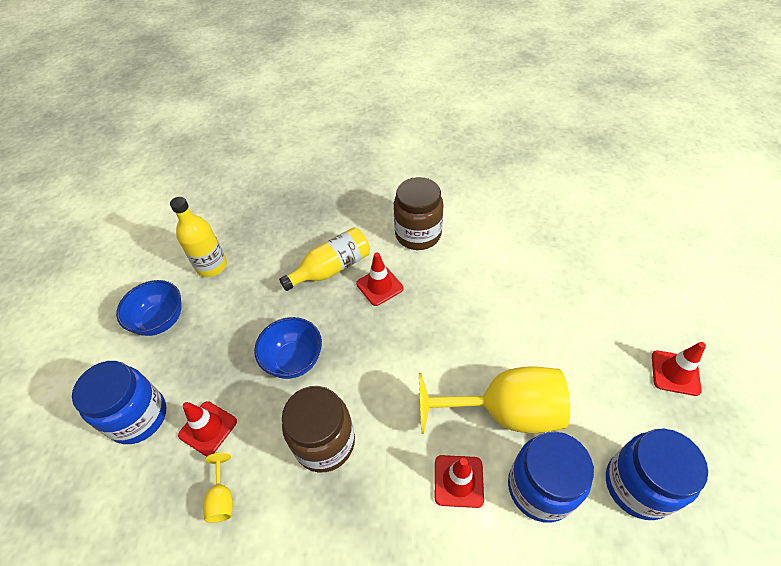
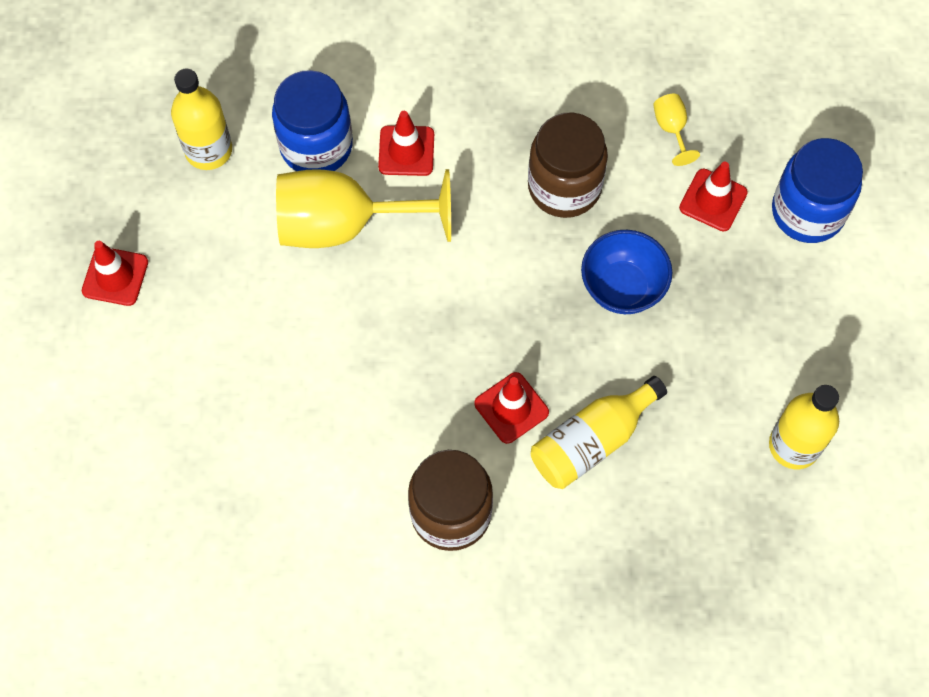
camera: 175 degrees right, 15 degrees up
blue bowl [116,280,182,336] -> none
blue jar [606,429,708,520] -> yellow bottle [171,69,232,170]

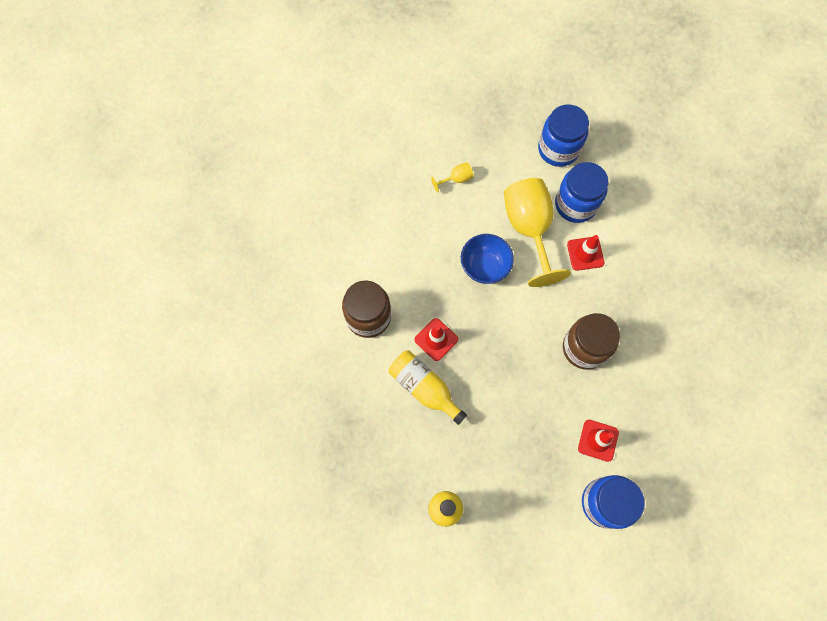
camera: 80 degrees right, 5 degrees up
red traffic cone [82,241,148,306] -> none
yellow bottle [171,69,232,170] -> blue jar [538,104,589,167]
blue bowl [581,230,672,314] -> blue bowl moved to [461,234,514,284]
yellow goblet [653,94,700,166] -> yellow goblet moved to [431,162,474,193]

